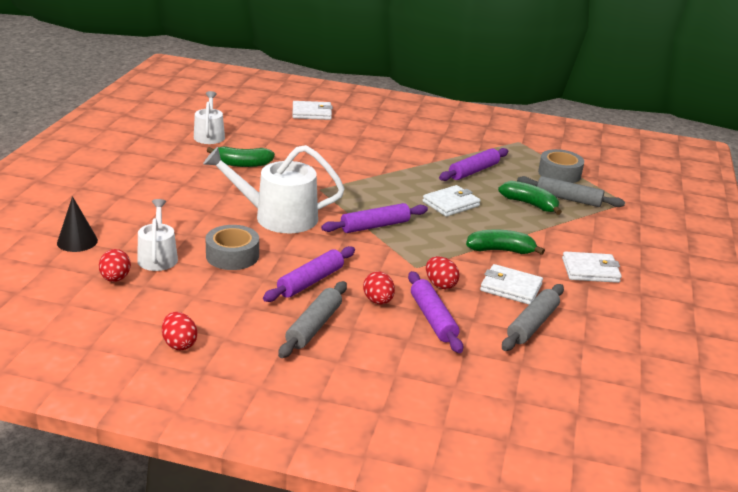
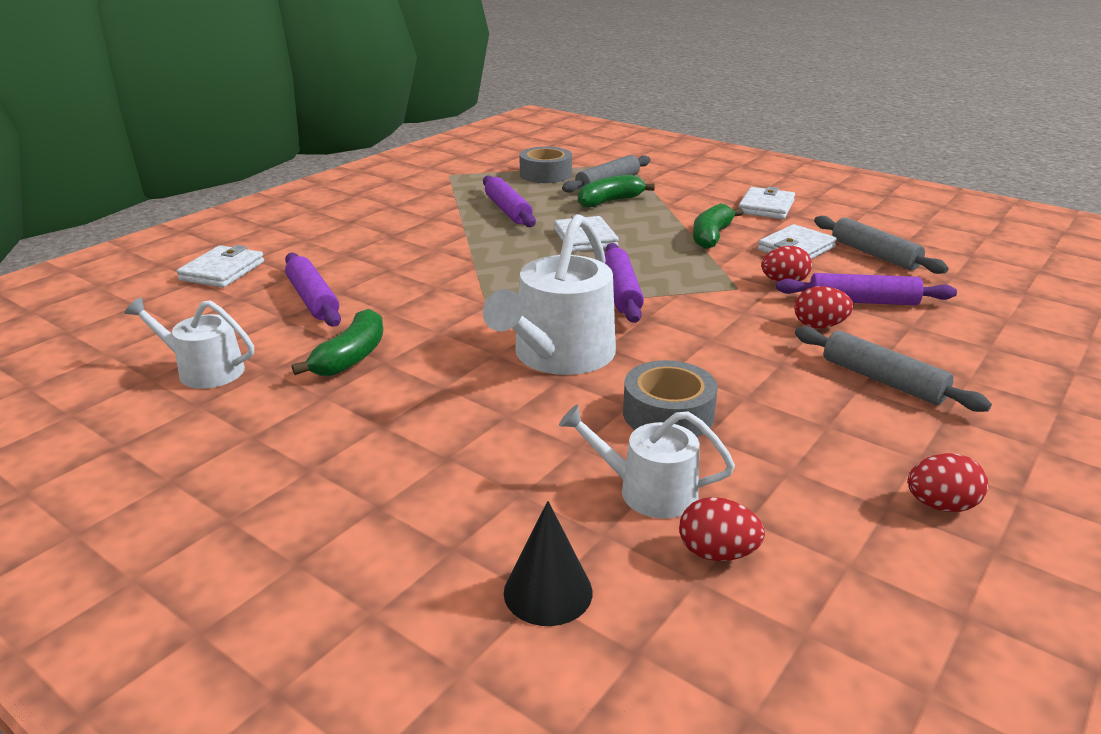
camera: 65 degrees left, 0 degrees up
purple rolling pin [263,246,355,302] -> purple rolling pin moved to [285,253,341,327]

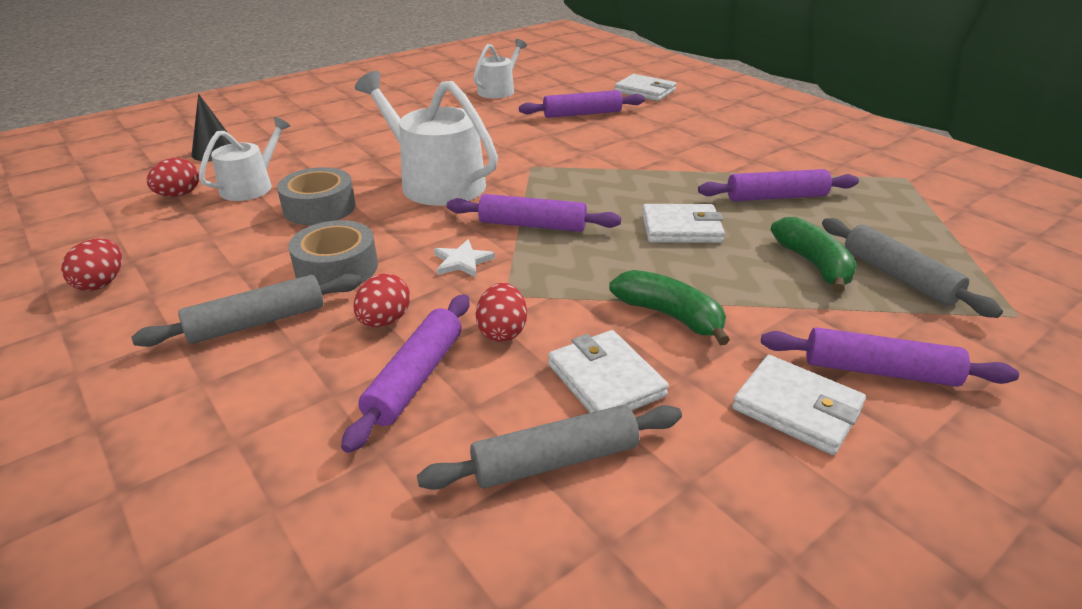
camera: 105 degrees right, 5 degrees up
green banana [292,309,383,376] -> none
grey tape [519,147,572,183] -> grey tape moved to [289,220,378,285]
none -> white star [434,239,495,277]
none -> purple rolling pin [761,327,1019,387]

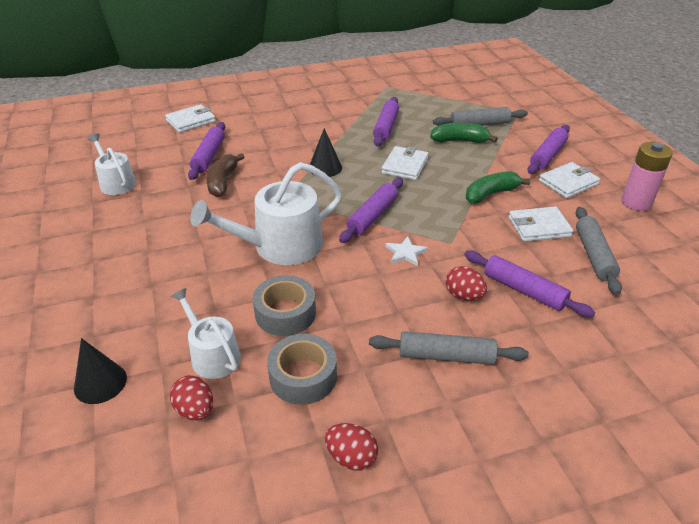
camera: 70 degrees left, 5 degrees up
grey rolling pin [131,273,362,347] -> grey rolling pin turned 75 degrees counterclockwise [369,331,529,365]
grey tape [289,220,378,285] -> grey tape moved to [267,334,337,405]
red egg [476,283,527,342] -> none
none -> brown banana [206,153,245,197]
none -> black cone [310,128,342,177]
none -> pink battery [621,142,673,211]

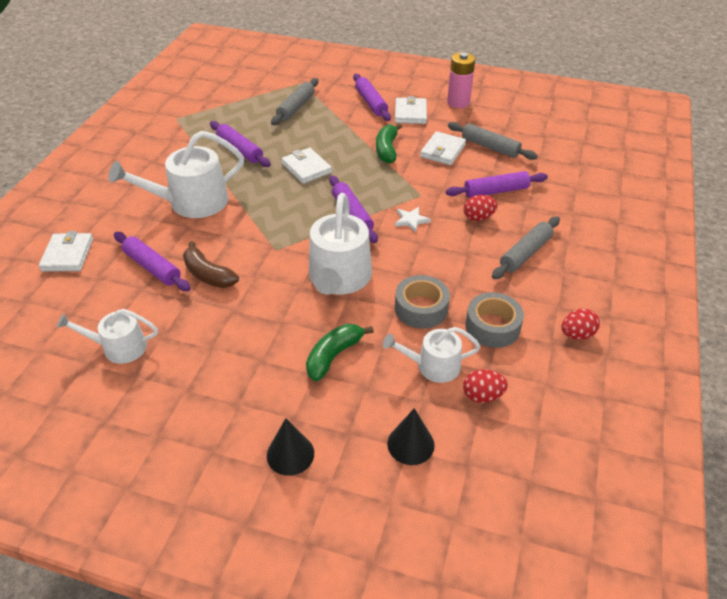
camera: 55 degrees left, 5 degrees up
black cone [310,128,342,177] -> black cone moved to [267,418,314,476]
green banana [430,123,498,143] -> green banana moved to [306,324,374,381]
none -> white watering can [109,131,244,218]

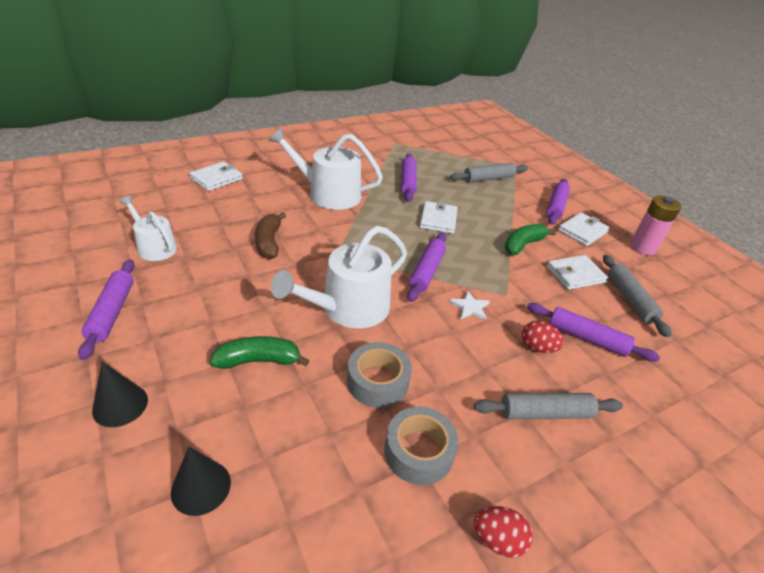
camera: 40 degrees right, 5 degrees down
purple rolling pin [114,232,191,291] -> purple rolling pin moved to [78,259,135,360]
white watering can [383,327,481,383] -> none
red egg [463,369,508,403] -> none

